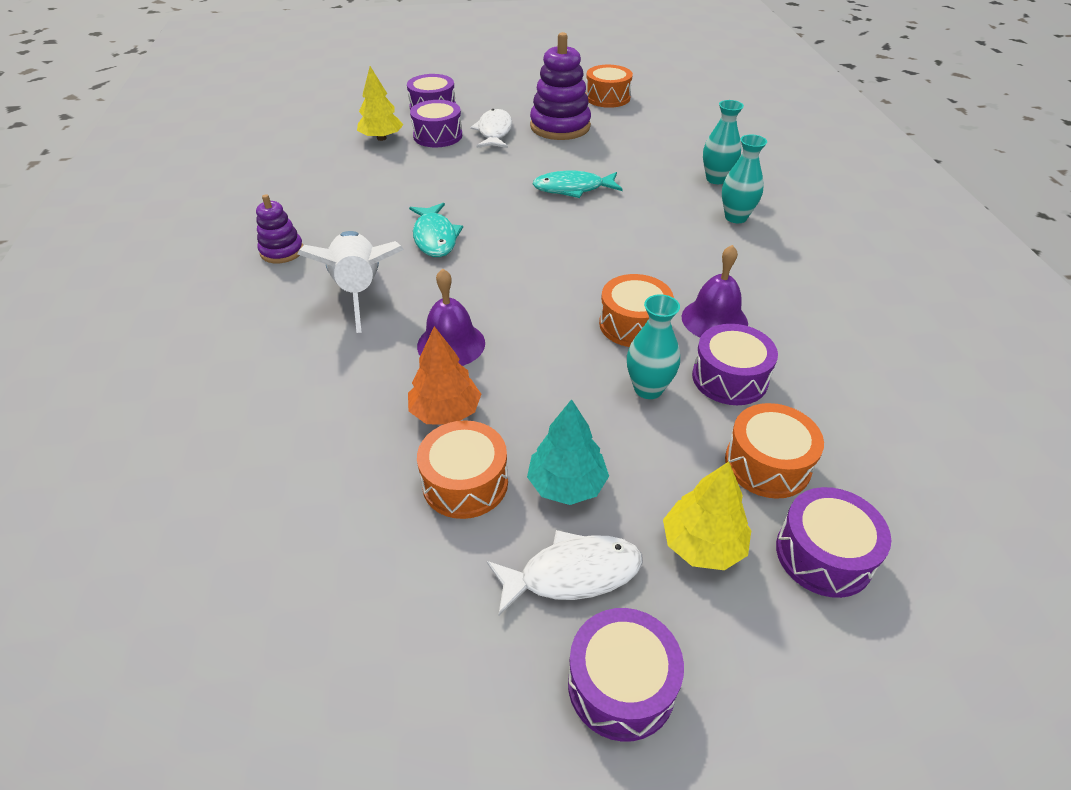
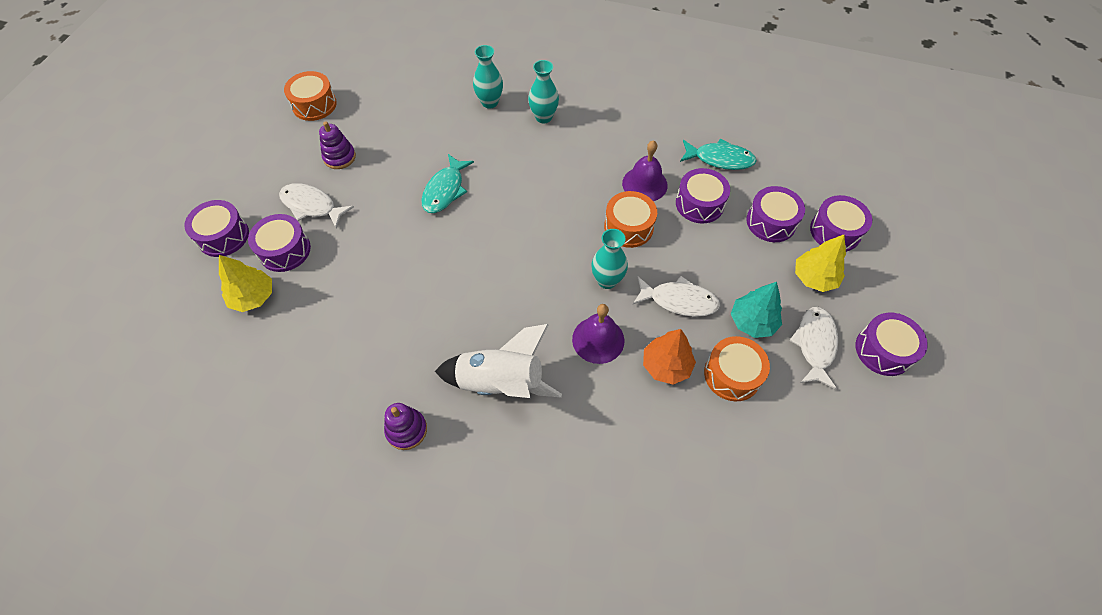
camera: 65 degrees left, 15 degrees up
turquoise fish [409,203,463,257] -> turquoise fish moved to [680,139,757,170]
purple stacking toy [530,32,591,140] -> purple stacking toy [319,121,356,169], size x0.56
turquoise vase [627,294,680,399] -> turquoise vase moved to [591,229,628,289]
orange drum [725,403,824,499] -> purple drum [746,186,805,242]
none -> white fish [633,276,720,317]

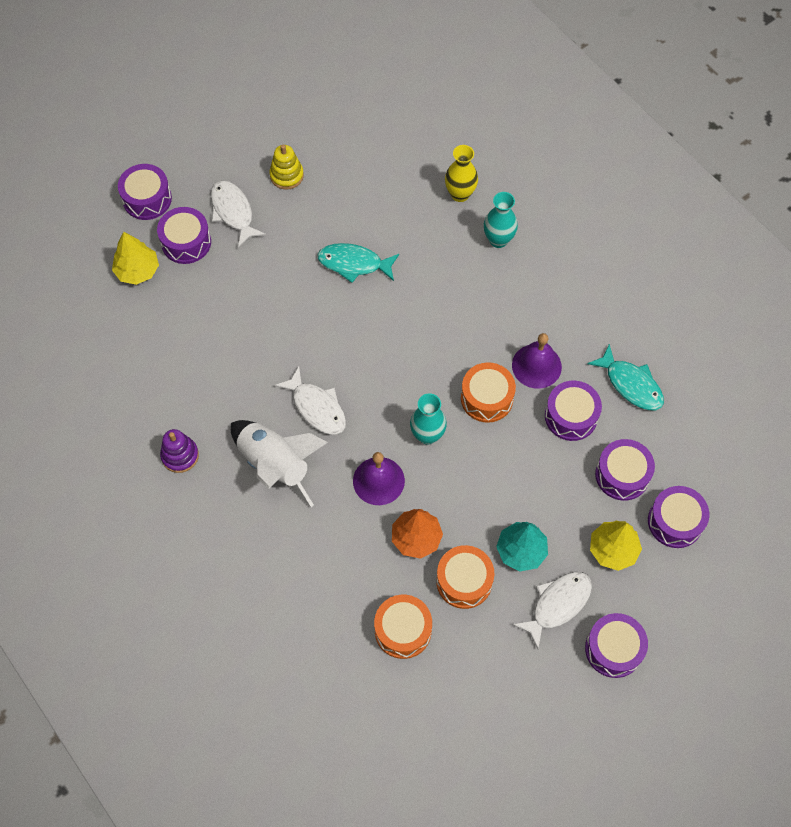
camera: 35 degrees right, 5 degrees up
orange drum [284,71,337,121] -> orange drum moved to [374,595,432,659]
purple stacking toy [319,121,356,169] -> yellow stacking toy [269,145,304,190]
turquoise fish [421,154,474,213] -> turquoise fish turned 45 degrees clockwise [317,243,399,283]
turquoise vase [473,45,503,109] -> yellow vase [445,145,478,202]
white fish [633,276,720,317] -> white fish moved to [274,367,346,435]

